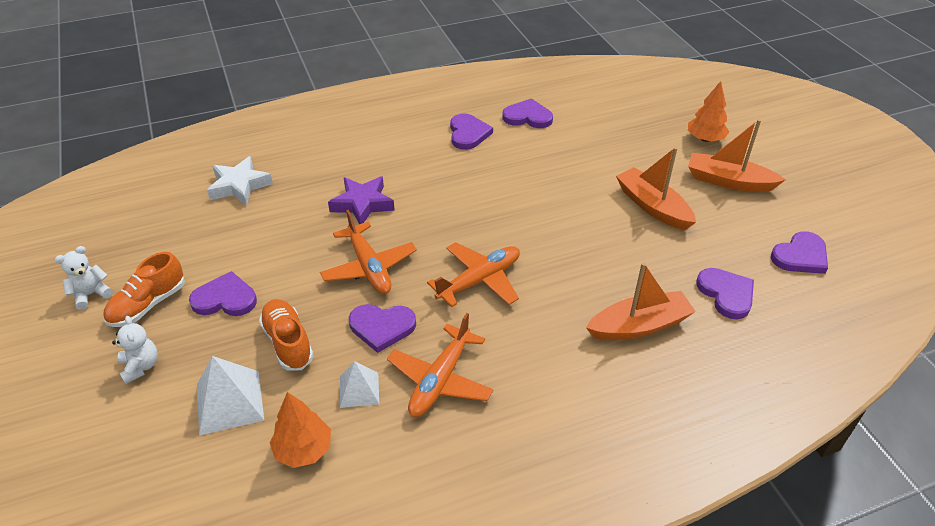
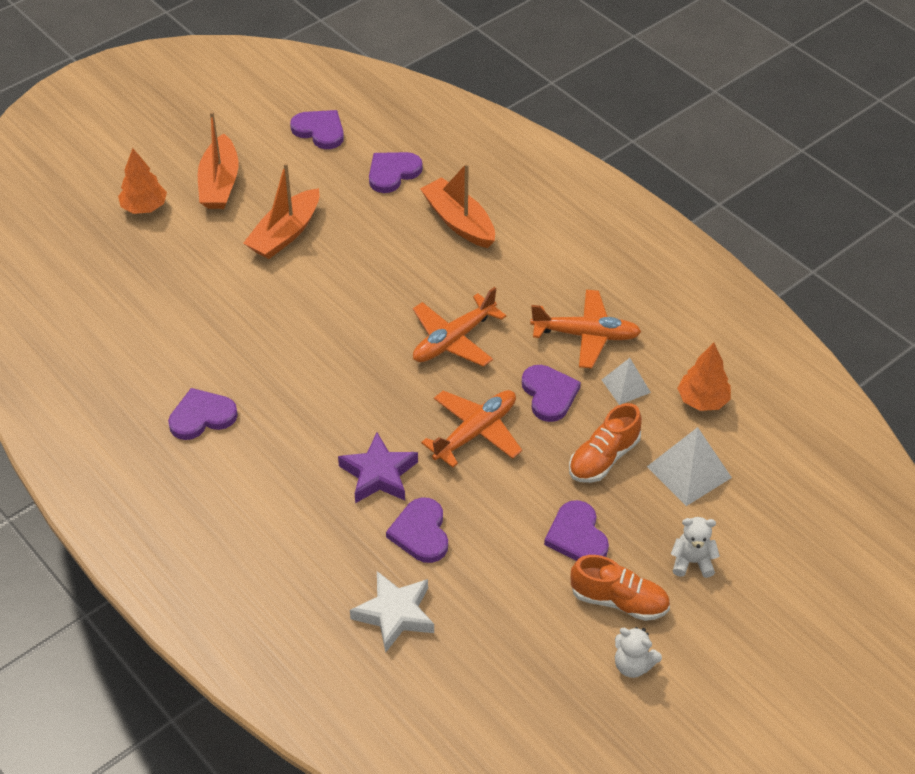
camera: 110 degrees left, 5 degrees up
white teddy bear [112,316,158,384] -> white teddy bear turned 45 degrees clockwise [671,517,720,578]
orange plane [427,242,520,307] -> orange plane turned 75 degrees counterclockwise [413,287,506,367]
purple heart [502,98,553,128] -> purple heart moved to [386,497,448,563]

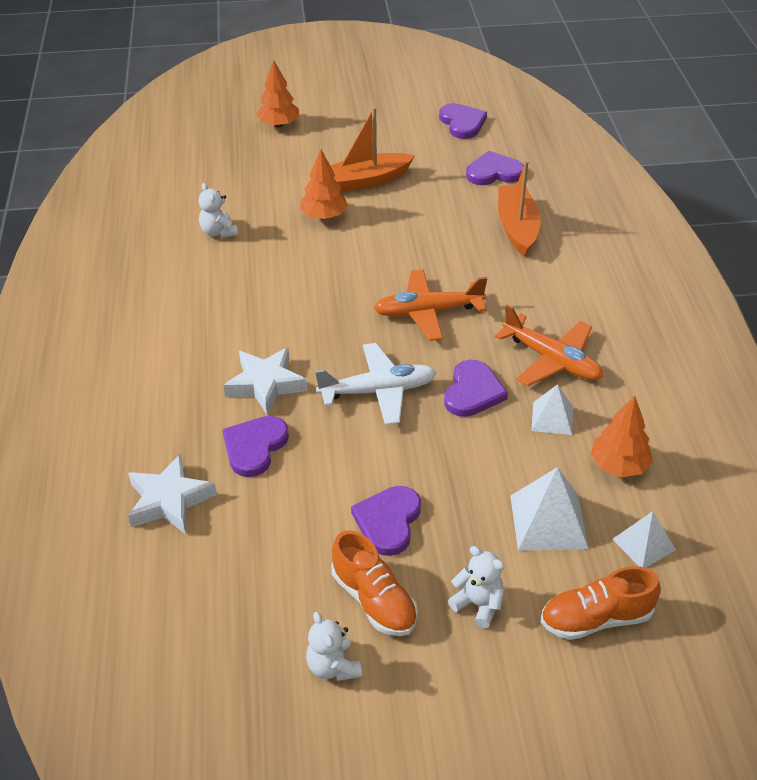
camera: 35 degrees right, 5 degrees down
purple heart [168,388,238,440] -> none
orange boat [198,111,238,209] -> none
purple star [338,433,418,503] -> white star [223,347,307,415]
orange plane [421,390,522,468] -> white plane [315,343,437,425]
orange shoe [569,403,642,483] -> orange shoe moved to [541,566,661,640]
none -> white teddy bear [199,183,238,238]
none -> orange tree [300,149,348,220]
none -> white pyramid [612,511,676,568]

